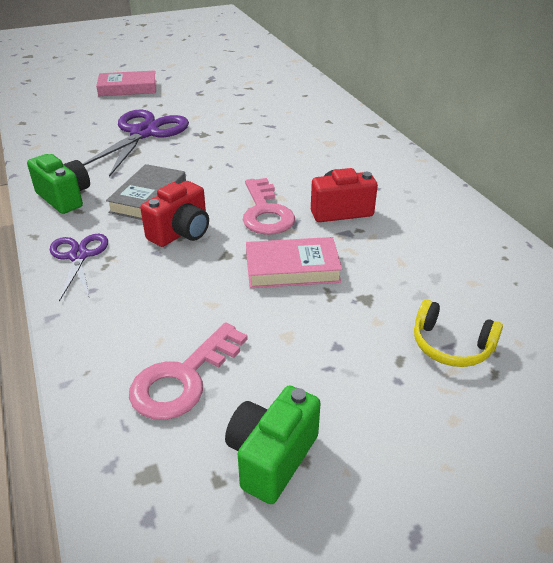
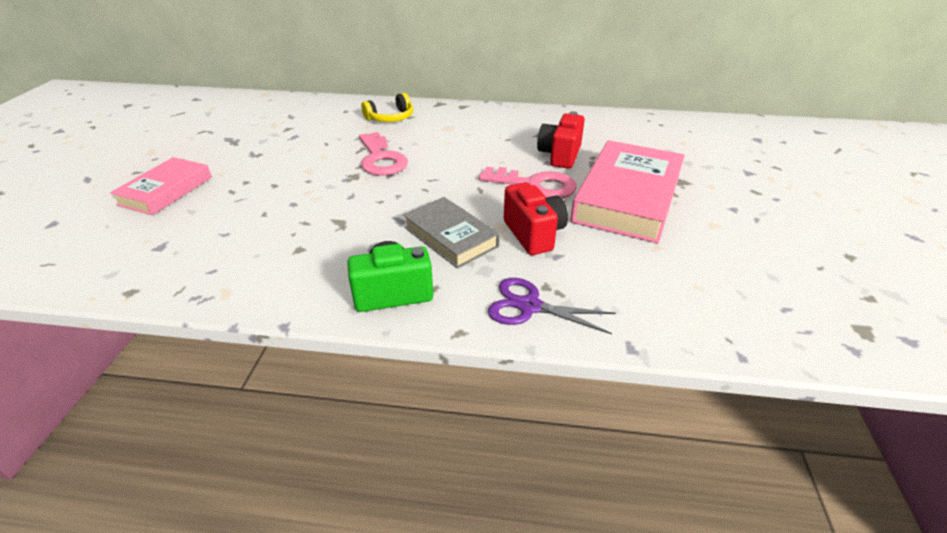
camera: 60 degrees left, 0 degrees up
purple scissors [83,110,189,177] -> none
pink key [129,322,248,420] -> pink key moved to [359,132,408,176]
green camera [225,385,321,504] -> none
pink book [246,237,342,288] -> pink book [570,140,685,243], size x1.70
yellow headphones [414,299,503,367] -> yellow headphones moved to [361,93,413,122]

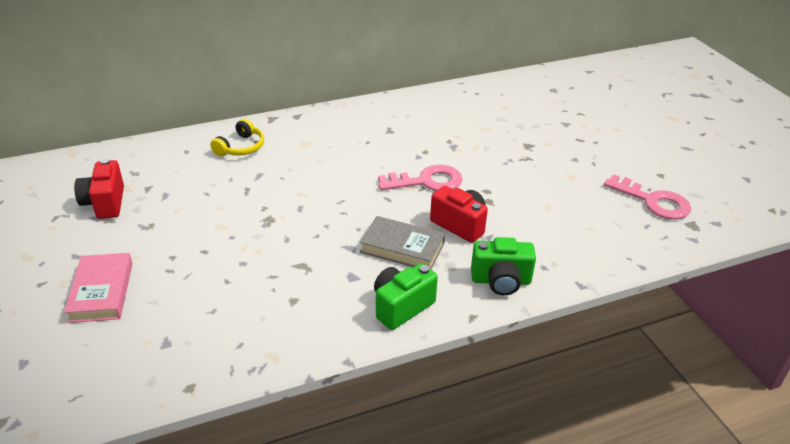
camera: 30 degrees left, 0 degrees up
pink key [359,132,408,176] -> pink key moved to [604,174,691,220]
purple scissors [488,278,616,334] -> green camera [471,237,536,295]
red camera [537,111,585,169] -> red camera moved to [74,159,124,219]
pink book [570,140,685,243] -> none

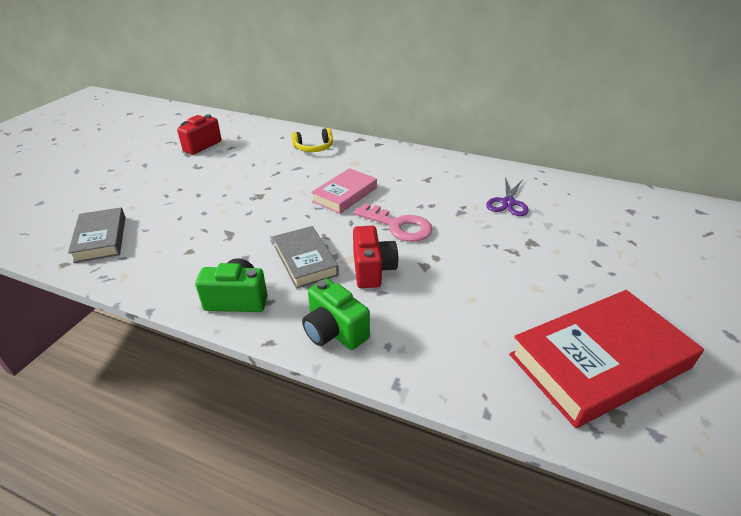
camera: 45 degrees right, 0 degrees up
pink book [64,253,133,323] -> pink book moved to [311,168,377,214]
pink key [604,174,691,220] -> red book [509,290,704,428]
none -> grey book [68,207,125,263]
none -> purple scissors [486,177,529,216]

